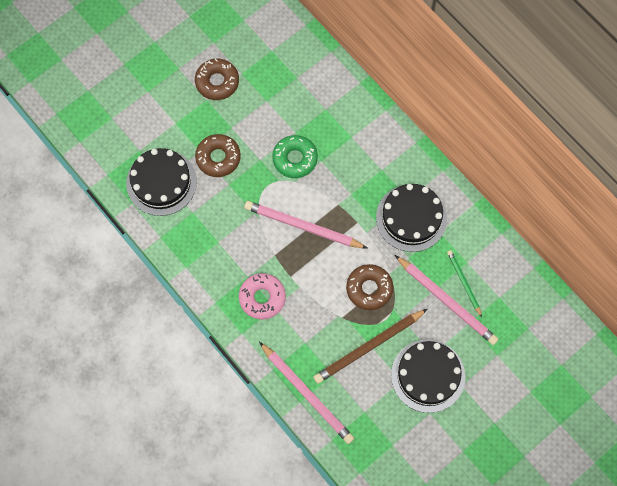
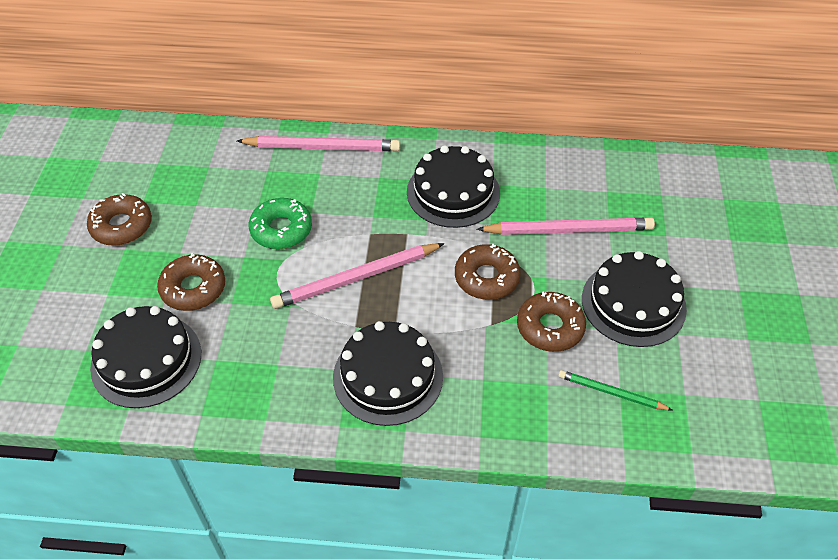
camera: 45 degrees left, 20 degrees down
pink donut [239,273,286,320] -> black cake [333,321,443,426]
pink pencil [259,342,354,444] -> pink pencil moved to [237,136,400,151]
brown pencil [313,309,427,384] -> brown donut [517,292,586,352]
green pencil [447,250,482,317] -> green pencil moved to [558,370,672,410]

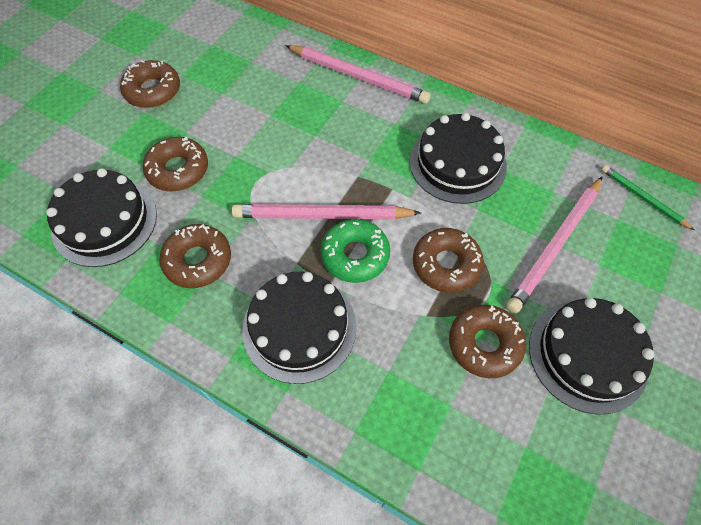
camera: 25 degrees right, 10 degrees up
green donut [249,198,312,249] -> green donut moved to [321,219,390,283]
pink pencil [476,218,655,235] -> pink pencil turned 105 degrees clockwise [506,176,603,314]
green pencil [558,370,672,410] -> green pencil moved to [601,165,694,230]
none -> brown donut [159,224,231,288]

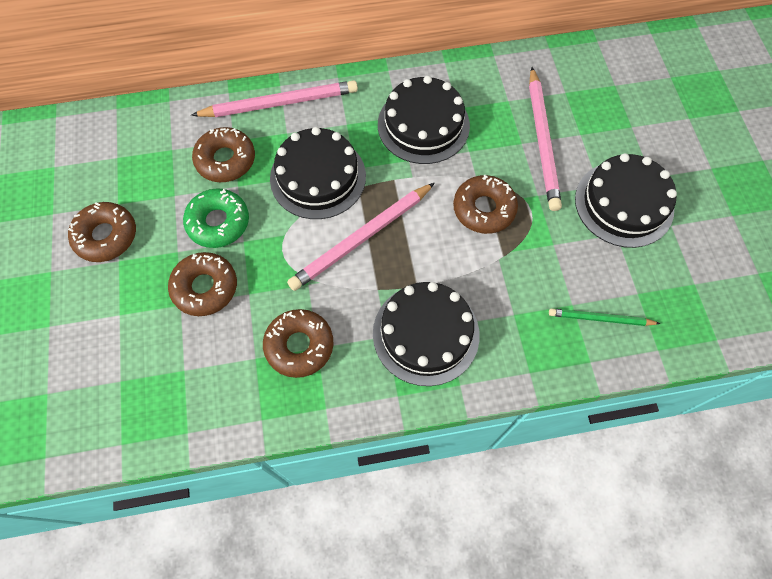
camera: 40 degrees left, 5 degrees up
black cake [46,168,157,267] -> black cake moved to [270,127,366,219]
green donut [321,219,390,283] -> green donut moved to [183,188,249,248]
brown donut [449,305,526,378] -> brown donut moved to [192,127,255,182]
green pencil [601,165,694,230] -> green pencil moved to [549,308,660,326]

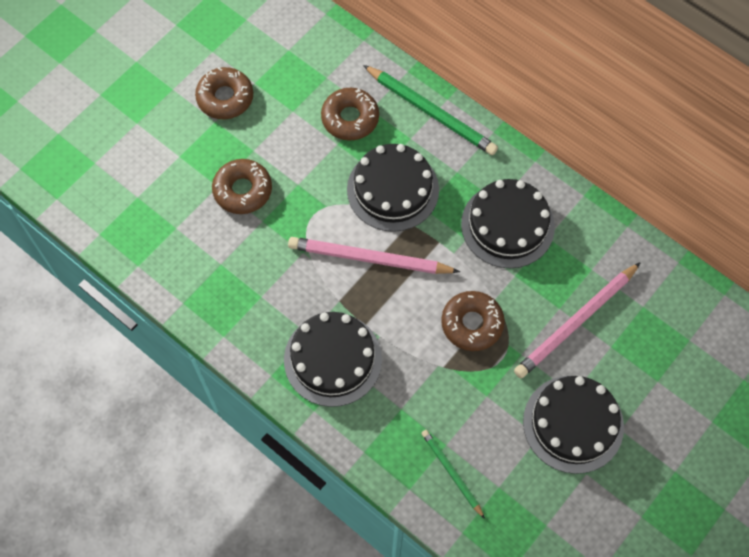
camera: 50 degrees right, 0 degrees up
green donut [183,188,249,248] -> none
pink pencil [191,80,358,117] -> green pencil [363,65,498,155]
brown donut [263,309,334,378] -> none

